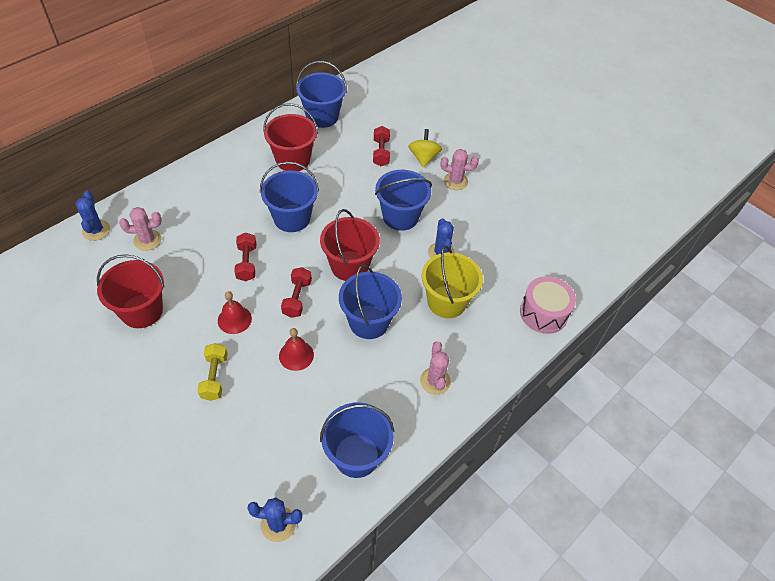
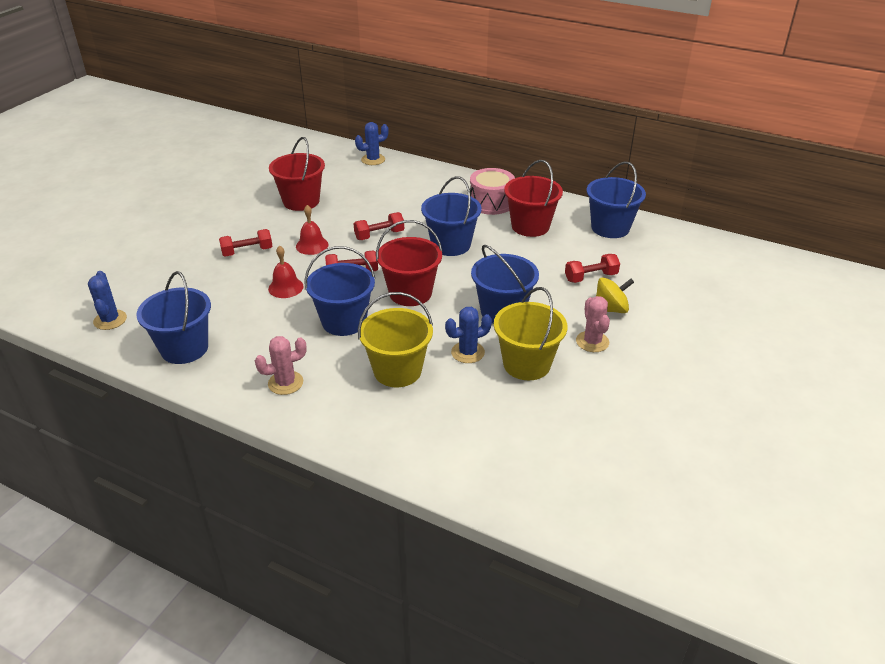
camera: 75 degrees right, 15 degrees down
pink cactus [119,207,161,251] -> none
yellow dumbbell [197,343,228,401] -> red dumbbell [219,229,272,257]
pink drum [520,276,576,334] -> pink drum moved to [470,168,515,215]
none -> yellow bucket [494,287,567,380]

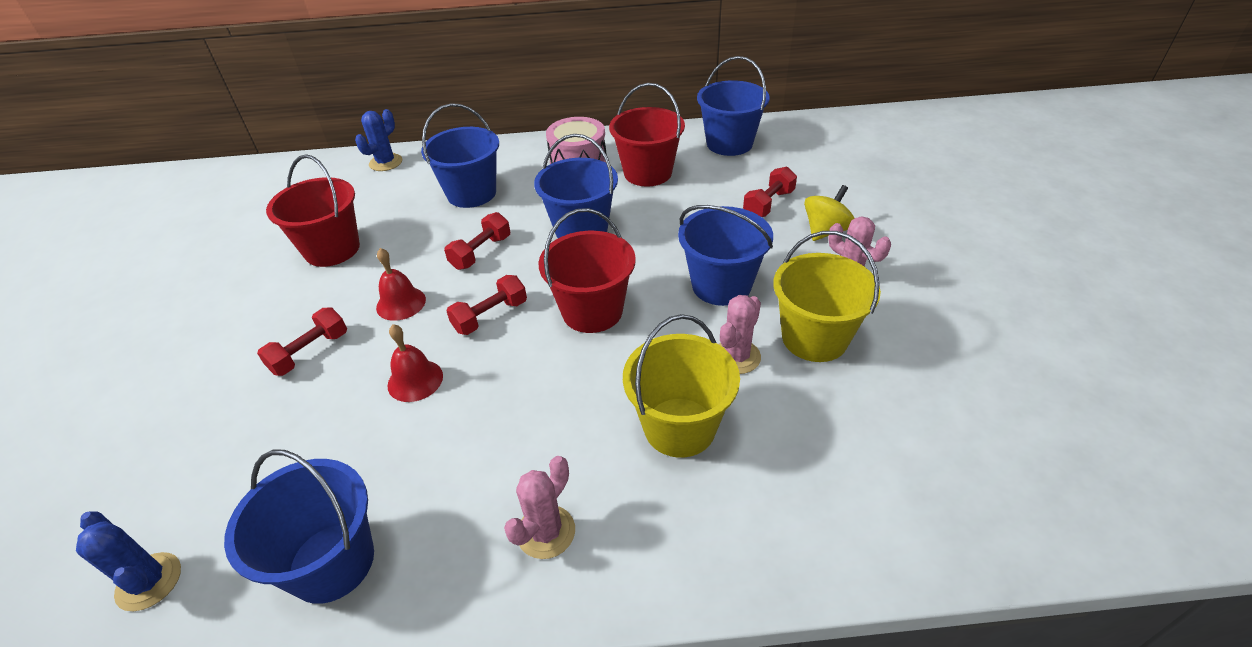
camera: 30 degrees left, 5 degrees up
blue bucket [304,246,375,336] -> blue bucket moved to [421,103,499,208]
blue cactus [445,307,492,363] -> pink cactus [719,295,761,374]

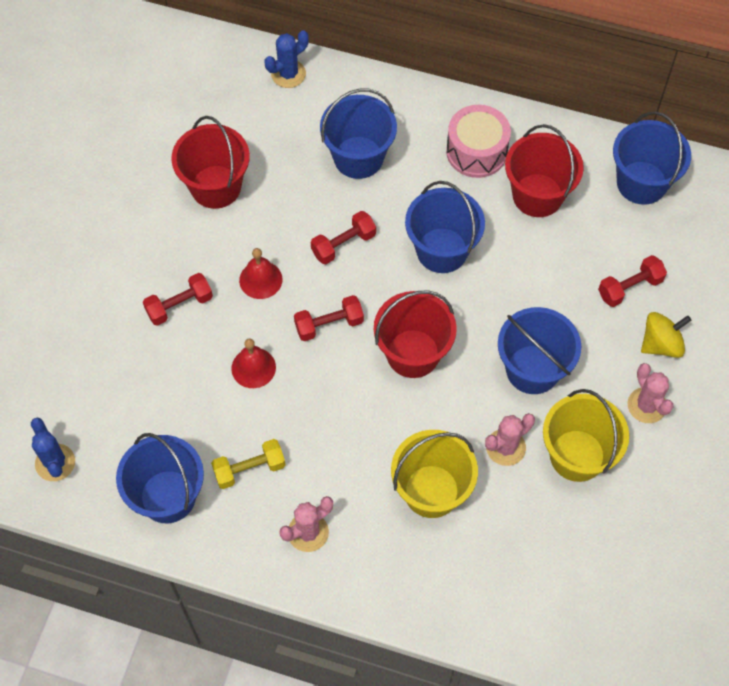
camera: 20 degrees right, 20 degrees up
none -> yellow dumbbell [211,439,285,489]

